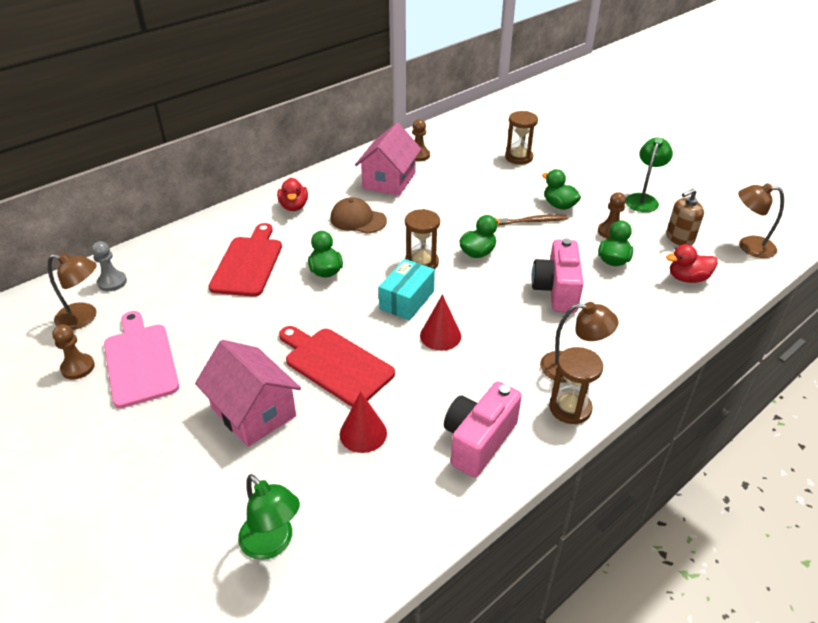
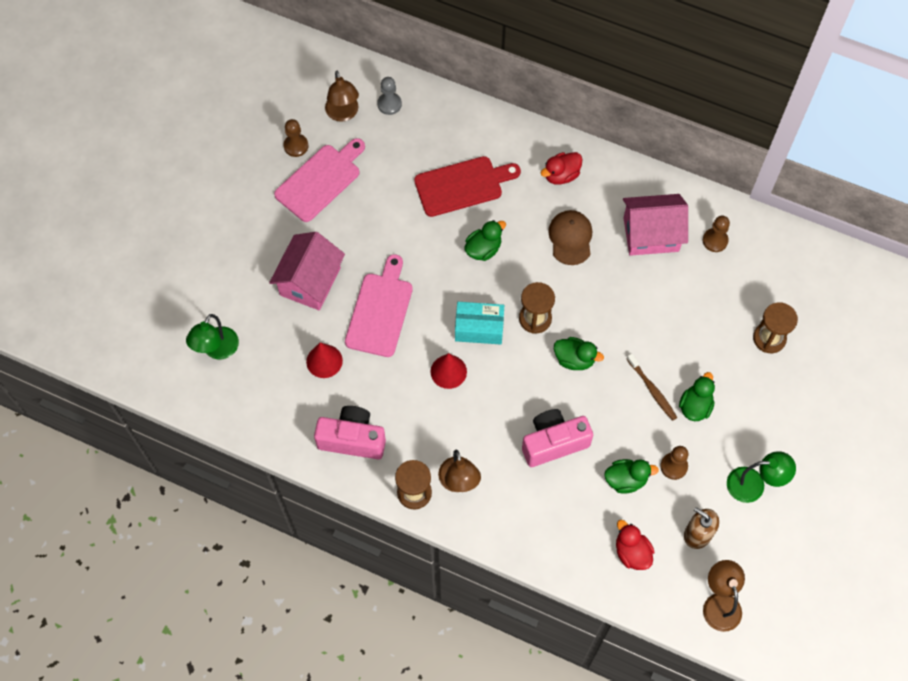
camera: 65 degrees right, 25 degrees up
red cutting board [279,326,395,407] -> pink cutting board [345,254,413,357]

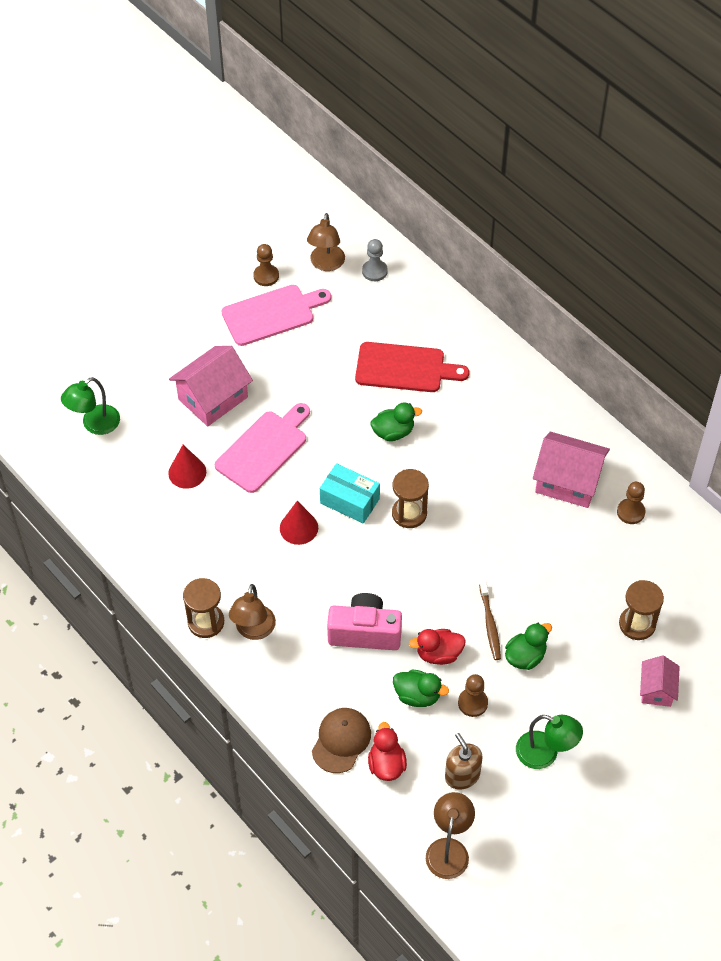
camera: 25 degrees right, 10 degrees down
pink camera [314,406,386,459] -> none
red duck [541,152,583,185] -> red duck moved to [409,629,466,665]
brown cap [548,210,592,265] -> brown cap moved to [312,708,371,773]
green duck [554,337,604,370] -> none
none -> pink house [640,655,680,707]

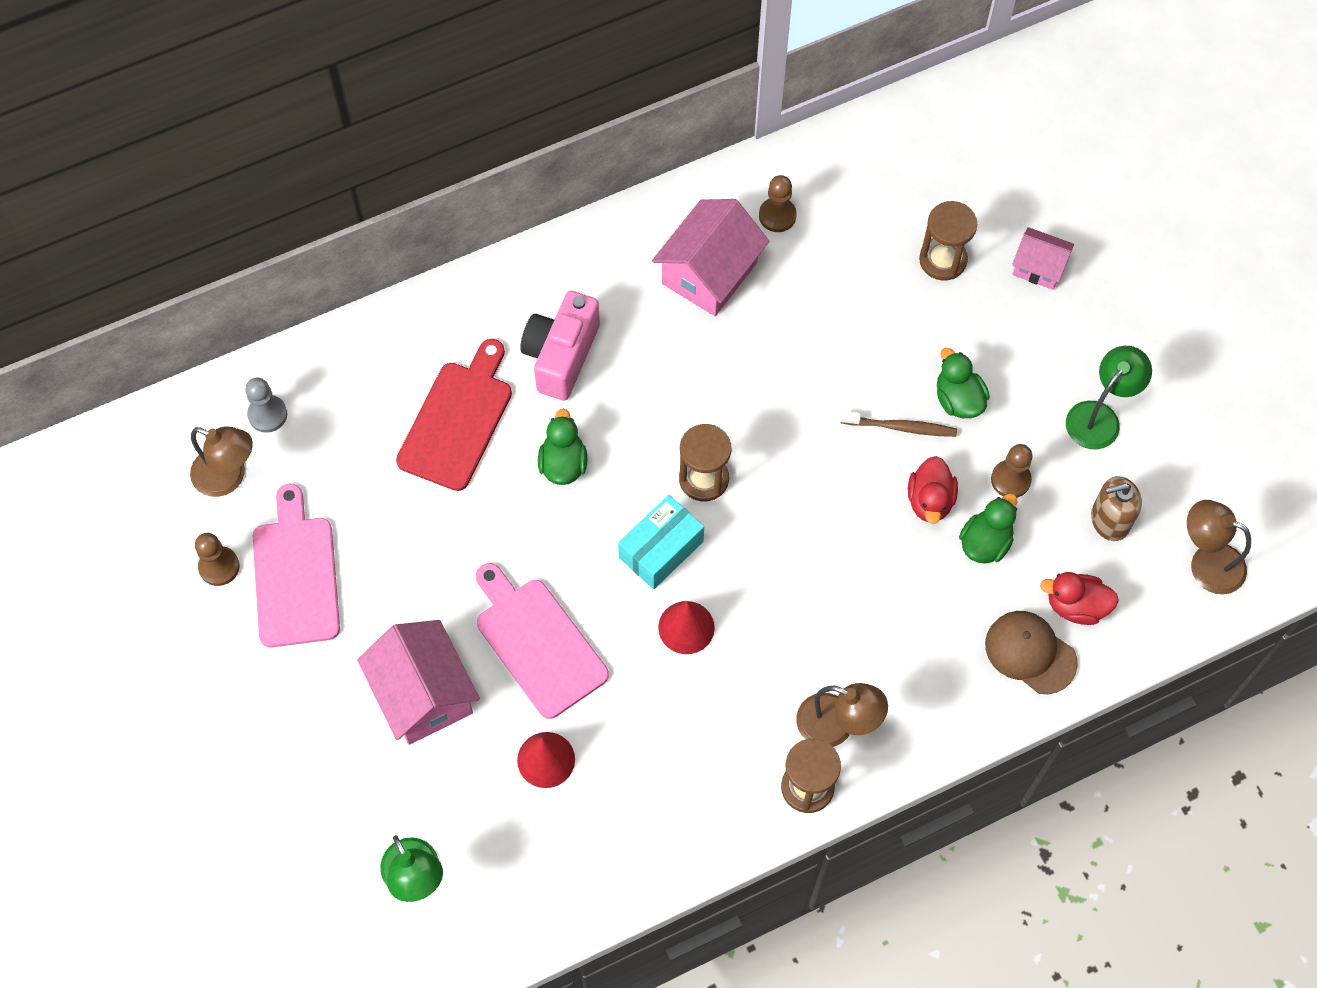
camera: 75 degrees left, 10 degrees up
pink camera [327,593,402,650] -> pink camera moved to [520,291,600,400]

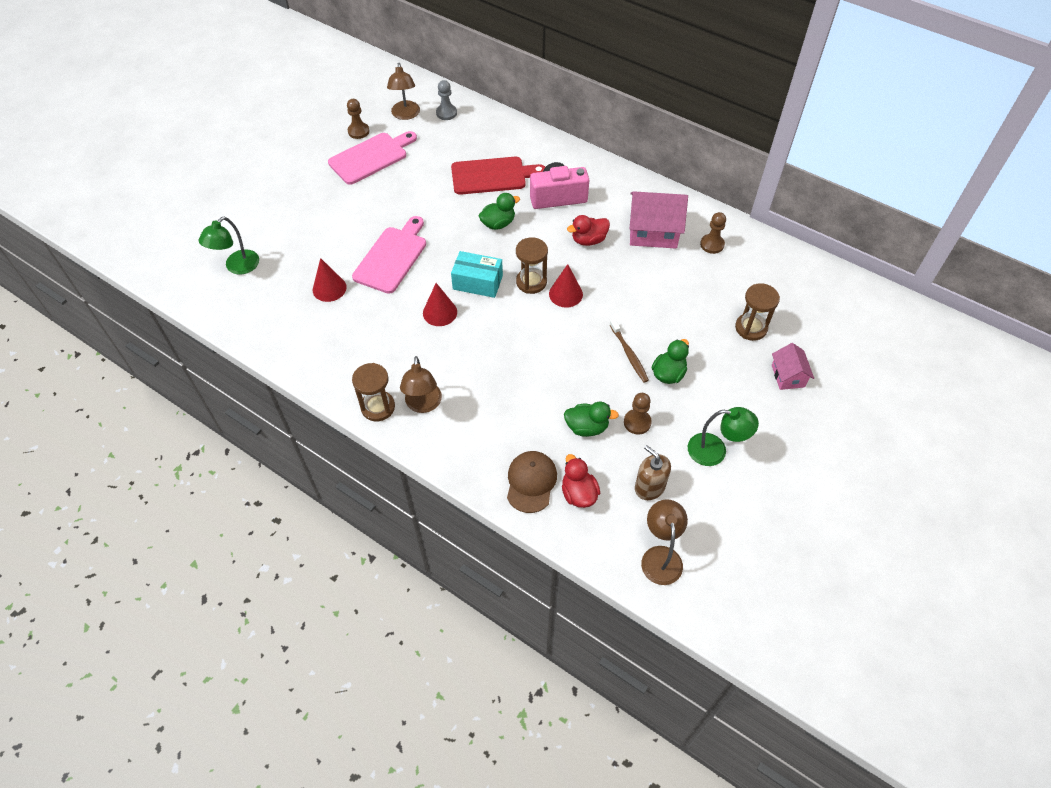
camera: 60 degrees right, 10 degrees down
pink house [357,620,480,745] -> none
red duck [908,456,958,524] -> red duck moved to [567,215,610,246]
none -> red cone [549,264,583,308]

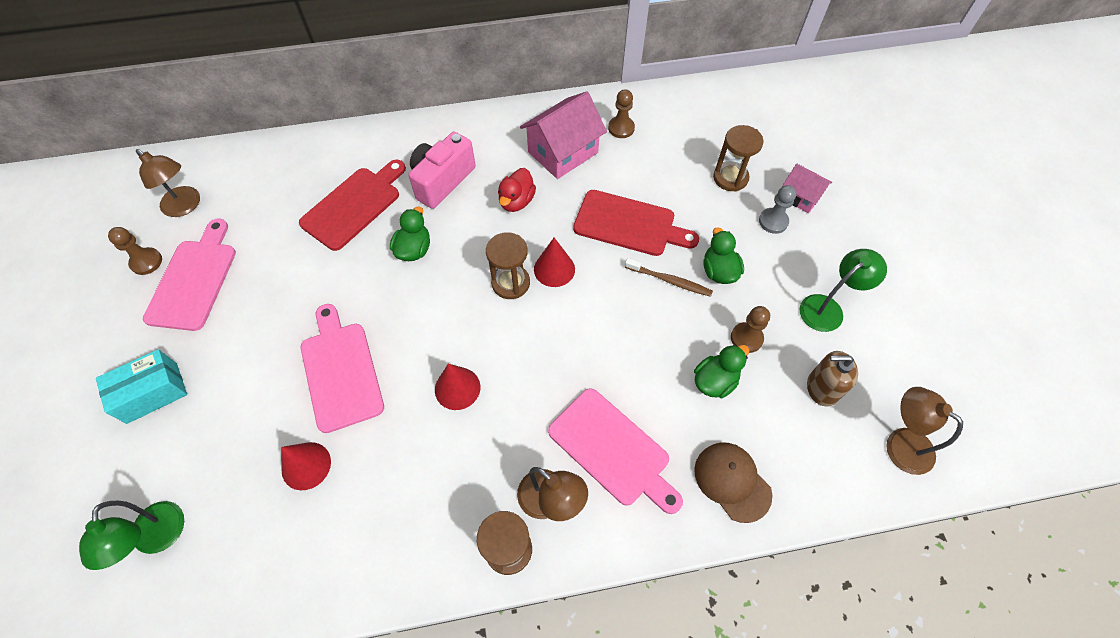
camera: 45 degrees left, 5 degrees up
grey pawn [436,80,457,120] -> grey pawn moved to [759,185,797,234]
turquoise box [451,251,503,298] -> turquoise box moved to [96,349,187,424]
red duck [562,454,600,508] -> none
none -> pink cutting board [548,388,683,514]
none -> red cutting board [573,190,699,256]

